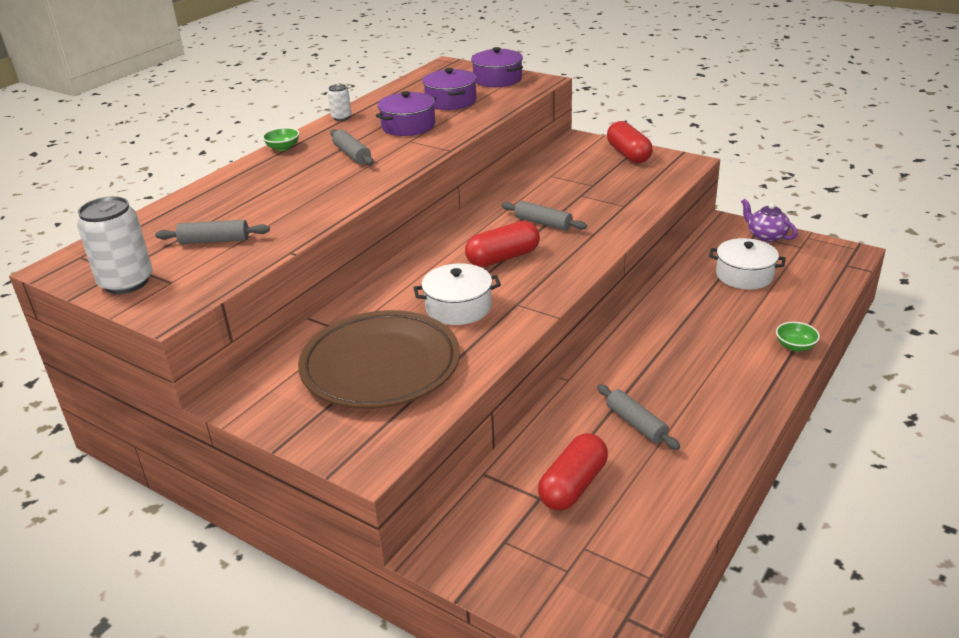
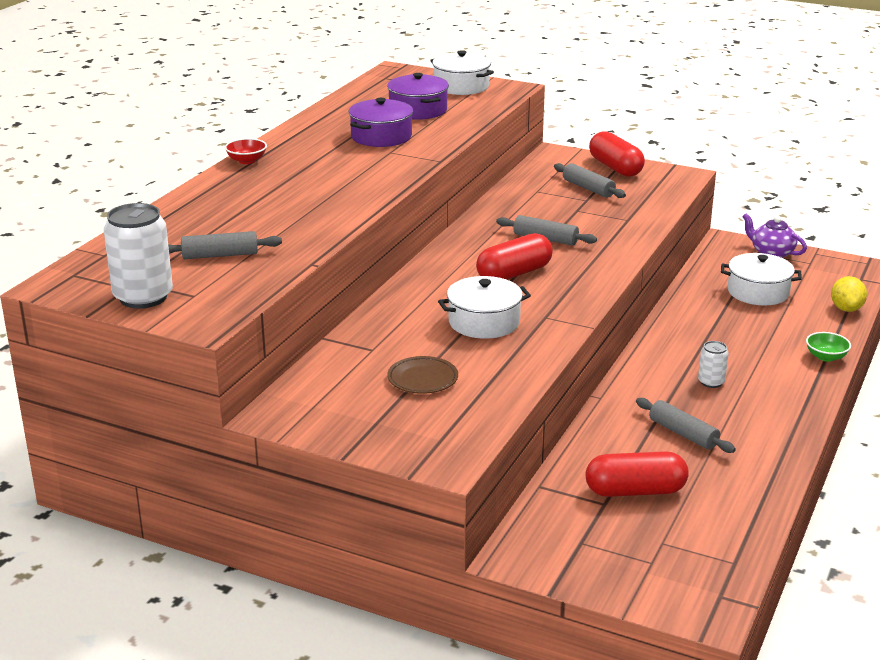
camera: 10 degrees left, 5 degrees down
green bowl [262,127,300,151] -> red bowl [225,138,267,164]
brown plate [298,310,460,409] -> brown plate [387,356,458,394], size x0.42
white can [328,84,352,121] -> white can moved to [698,341,729,388]
grey rolling pin [330,129,374,165] -> grey rolling pin moved to [554,163,626,198]
purple pot [471,47,523,87] -> white pot [430,50,494,95]
red capsule [538,433,608,511] -> red capsule turned 60 degrees clockwise [586,451,689,497]
none -> yellow lemon [831,276,867,312]

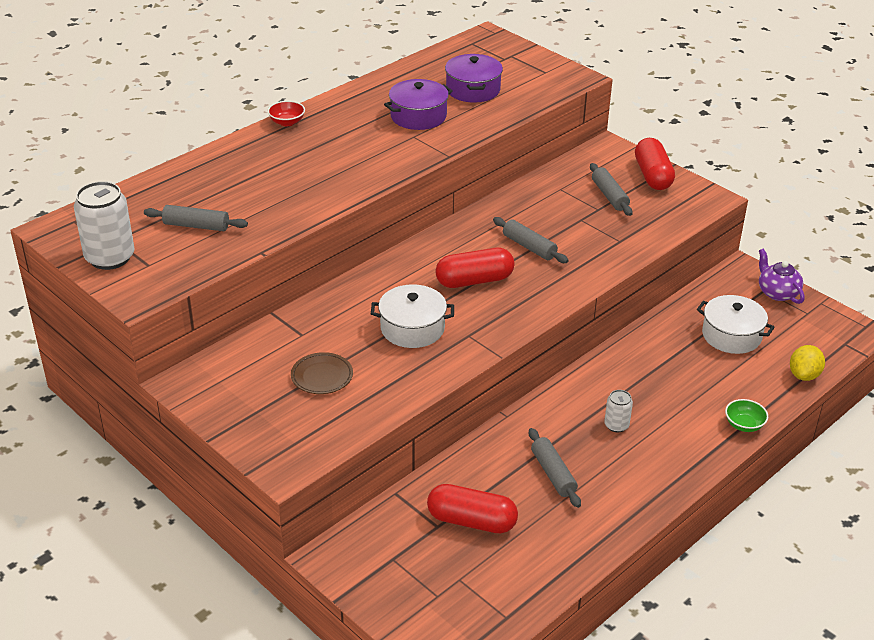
camera: 20 degrees right, 10 degrees up
white pot [430,50,494,95] -> none

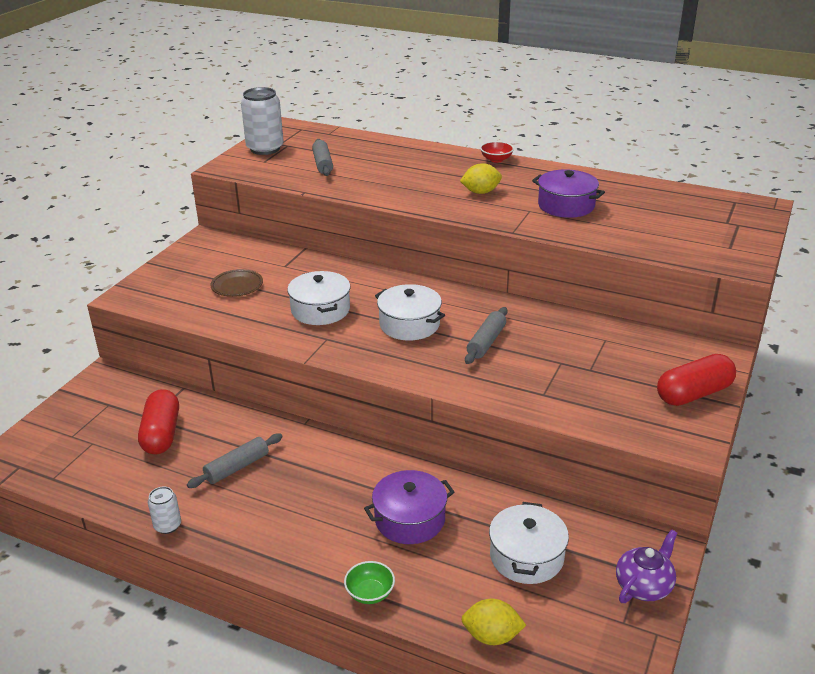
camera: 70 degrees right, 5 degrees down
red capsule [435,248,515,288] -> white pot [375,284,445,340]
purple pot [445,54,503,103] -> purple pot moved to [364,470,455,544]
grey rolling pin [590,163,633,216] -> none
white can [604,390,633,432] -> white can moved to [148,487,181,534]
none -> yellow lemon [460,163,502,194]

